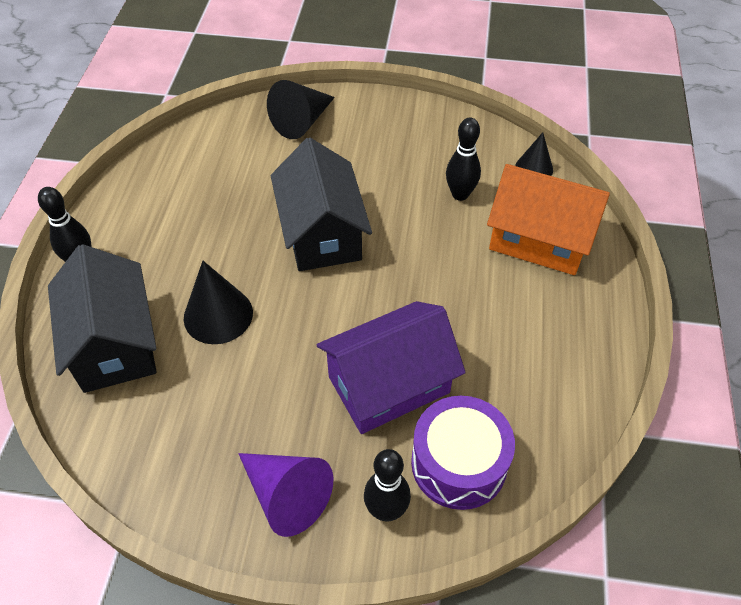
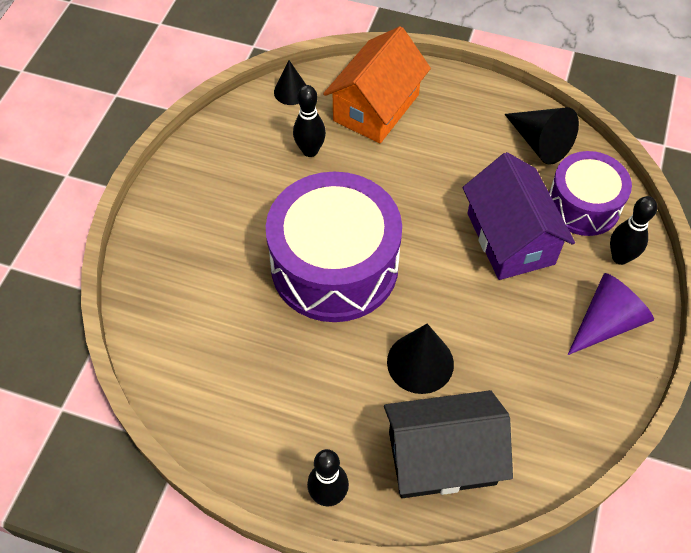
camera: 80 degrees left, 5 degrees up
black cone [267,80,335,139] -> black cone moved to [504,107,579,164]
black house [271,138,372,271] -> purple drum [266,172,402,322]

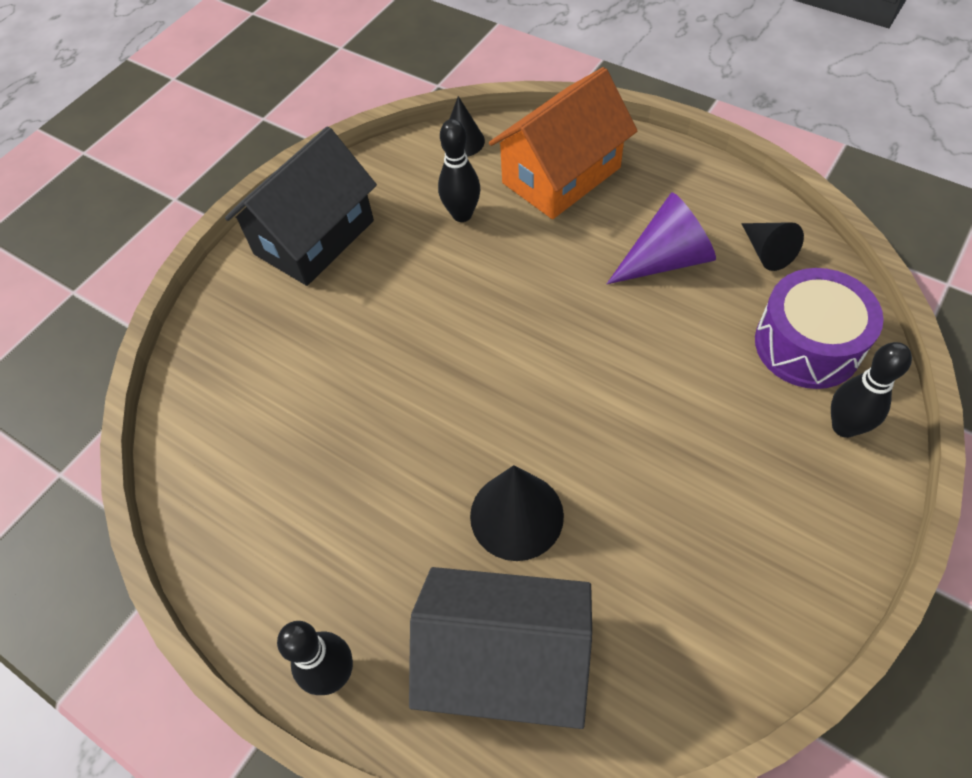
camera: 20 degrees right, 0 degrees up
purple drum [266,172,402,322] -> none
purple house [462,152,575,280] -> none
black cone [504,107,579,164] -> black cone [741,222,804,271], size x0.64
purple cone [568,273,654,355] -> purple cone moved to [607,192,716,284]
none -> black house [225,126,377,286]

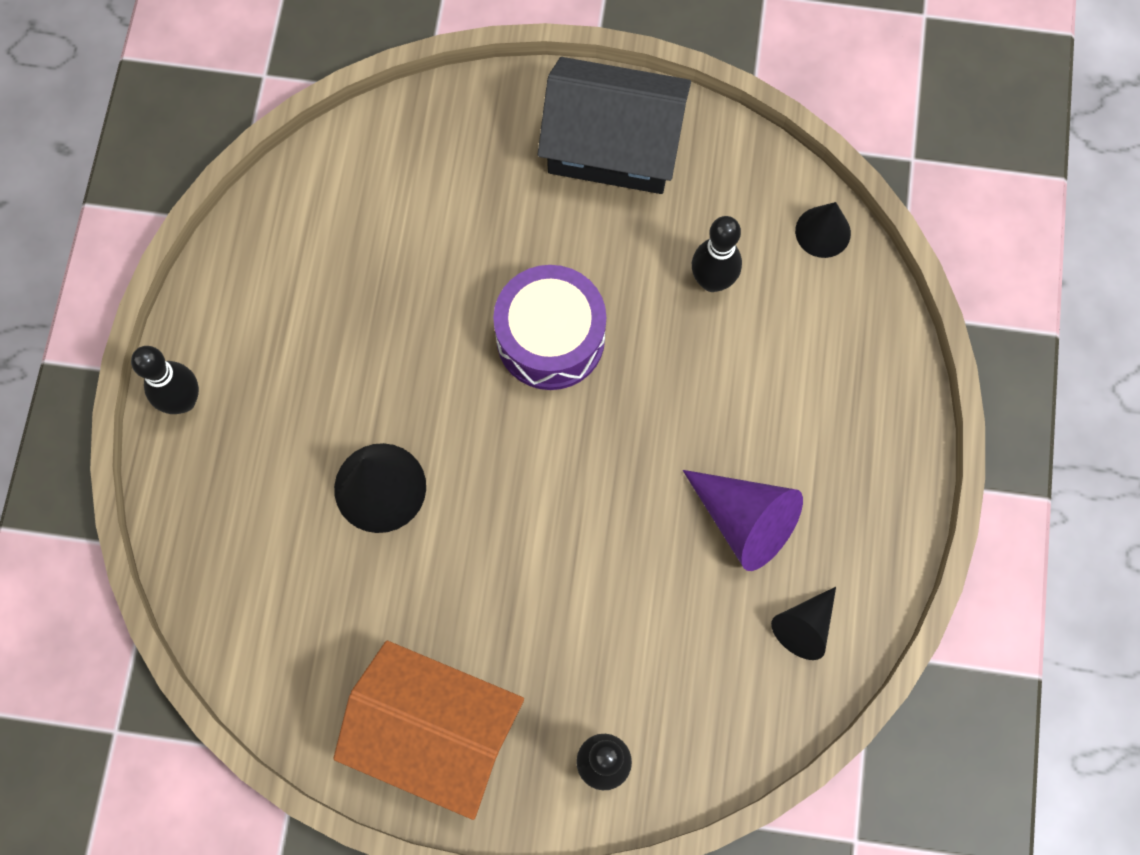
camera: 60 degrees right, 15 degrees up
black house [409,567,592,729] -> none
orange house [489,67,637,219] -> orange house moved to [333,641,524,820]
purple drum [755,268,884,389] -> purple drum moved to [493,265,606,390]

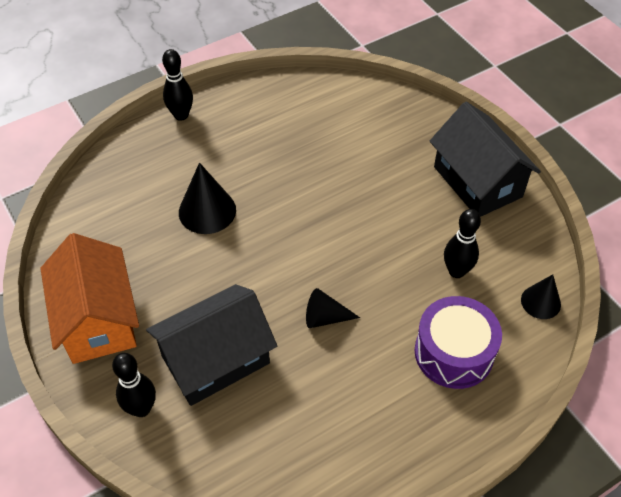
camera: 50 degrees right, 20 degrees down
purple drum [493,265,606,390] -> purple drum moved to [415,296,502,389]
purple cone [683,470,803,571] -> none
black cone [771,587,836,660] -> black cone moved to [306,288,360,328]
none -> black house [146,284,277,406]

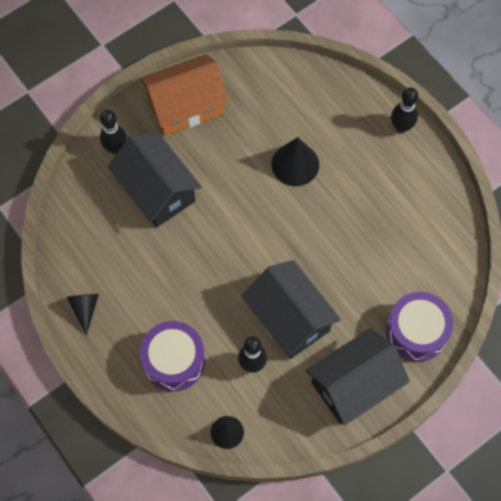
camera: 85 degrees right, 15 degrees up
black cone [306,288,360,328] -> black cone moved to [67,294,99,336]
none -> black house [242,260,341,359]
none -> purple drum [386,292,453,362]

